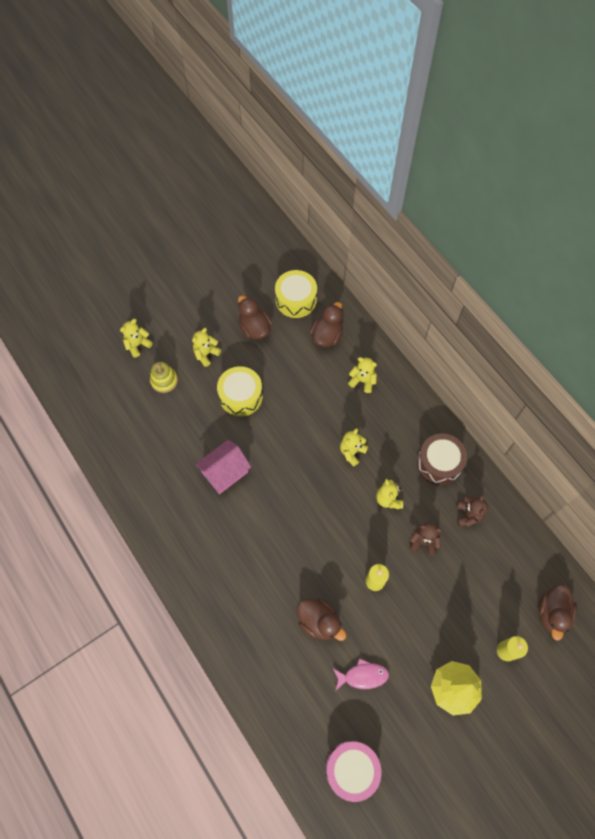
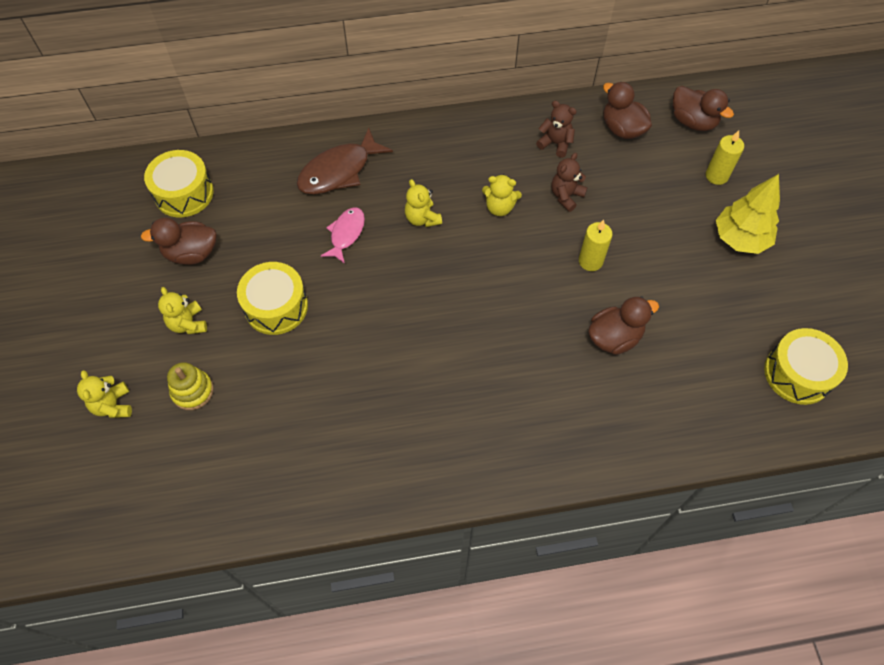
camera: 65 degrees left, 5 degrees down
pink house [195,440,251,494] -> none
brown duck [310,302,343,347] -> brown duck moved to [603,82,652,139]
pink drum [326,741,381,802] -> yellow drum [764,328,848,405]
pink fish [333,658,389,690] -> pink fish moved to [321,207,365,264]
yellow teddy bear [348,357,377,393] -> brown fish [297,128,393,194]
brown drum [417,434,467,485] -> none

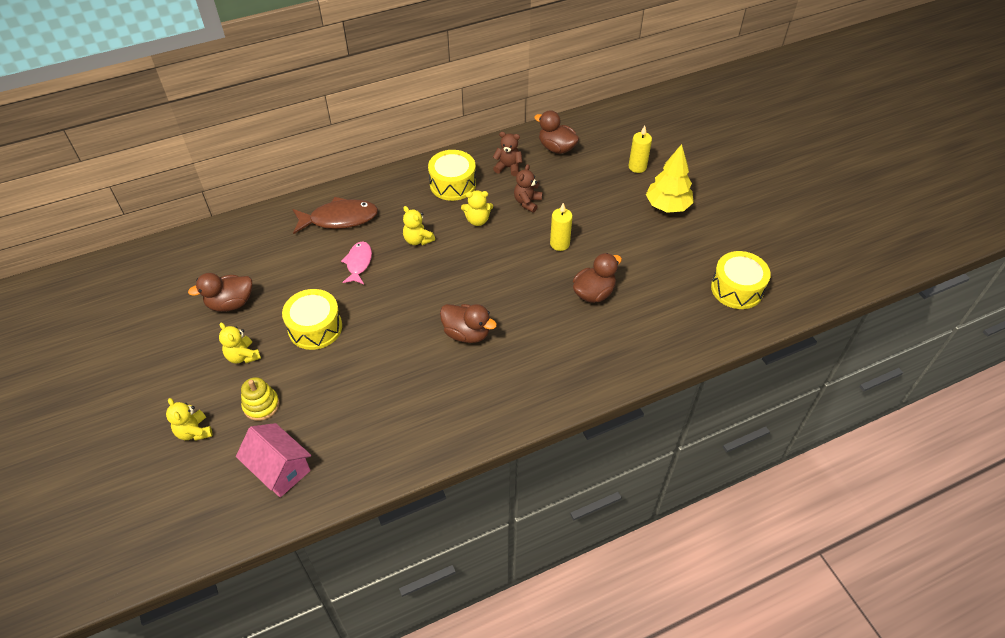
camera: 15 degrees left, 10 degrees down
yellow drum [144,150,214,217] -> yellow drum moved to [428,150,476,201]
brown fish [297,128,393,194] -> brown fish turned 135 degrees counterclockwise [292,197,378,234]
brown duck [673,86,734,131] -> brown duck moved to [440,304,497,343]
none -> pink house [236,423,311,497]

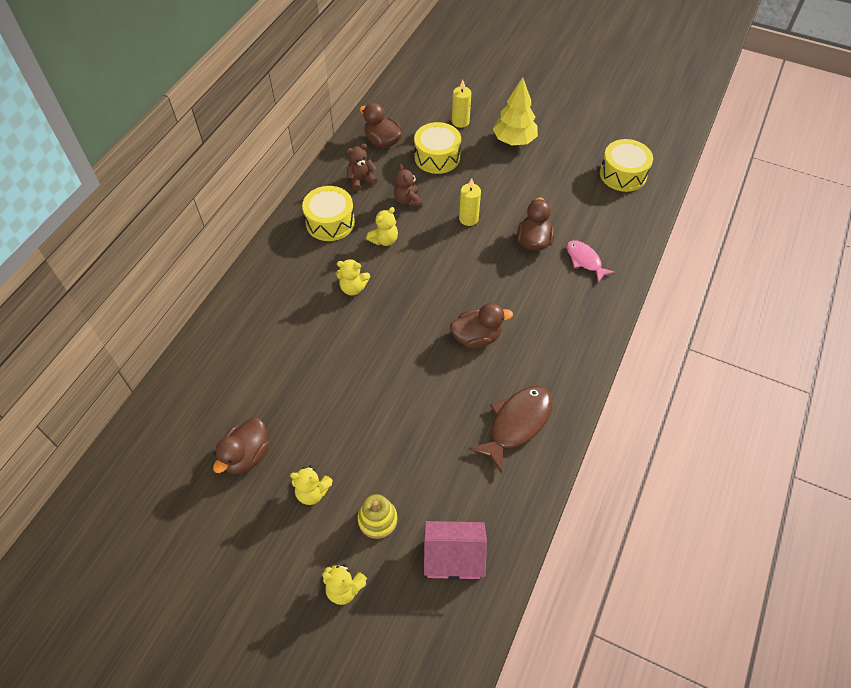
camera: 40 degrees left, 5 degrees up
yellow drum [282,289,342,350] -> yellow drum moved to [414,122,461,174]
brown fish [292,197,378,234] -> brown fish moved to [469,386,553,474]
pink fish [341,241,372,284] -> pink fish moved to [567,240,614,282]
brown duck [534,110,579,154] -> brown duck turned 45 degrees clockwise [360,103,402,148]

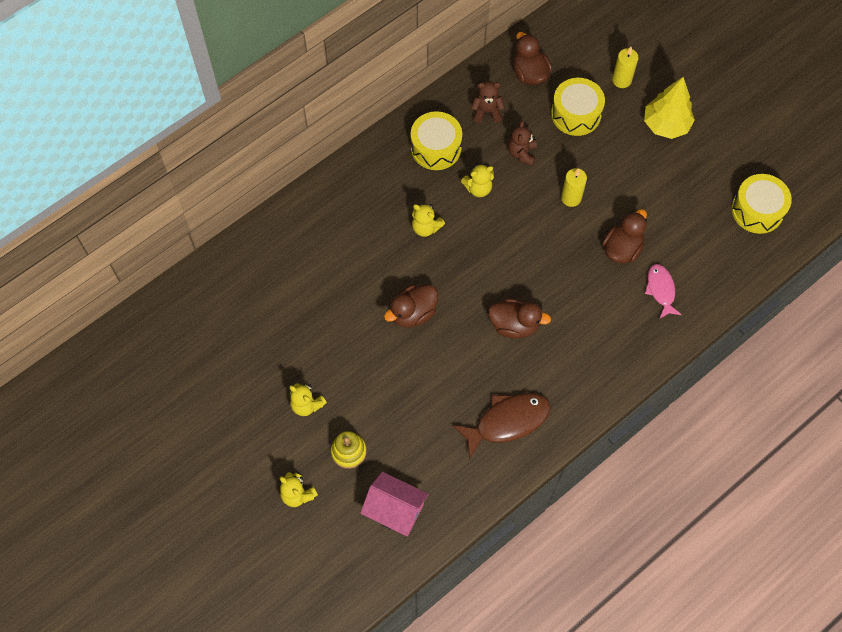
camera: 25 degrees right, 10 degrees up
brown duck [213,418,270,474] -> brown duck moved to [384,285,438,327]

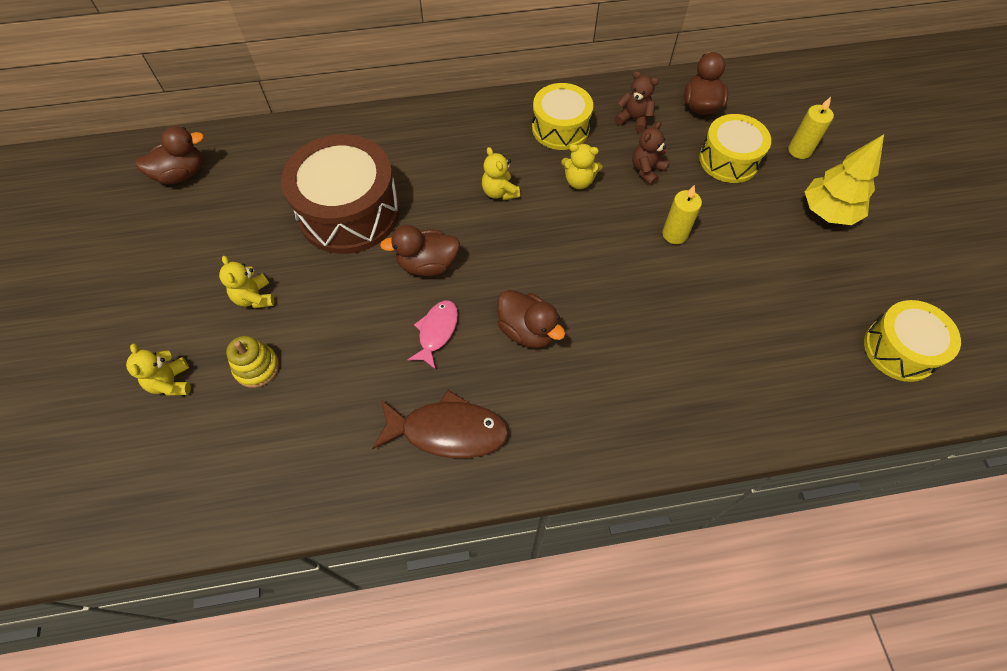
camera: 30 degrees right, 5 degrees down
pink house [360,472,429,537] -> none
brown duck [602,209,647,264] -> brown duck moved to [135,126,204,184]
pink fish [645,264,682,319] -> pink fish moved to [407,300,458,369]
none -> brown drum [281,134,400,254]

